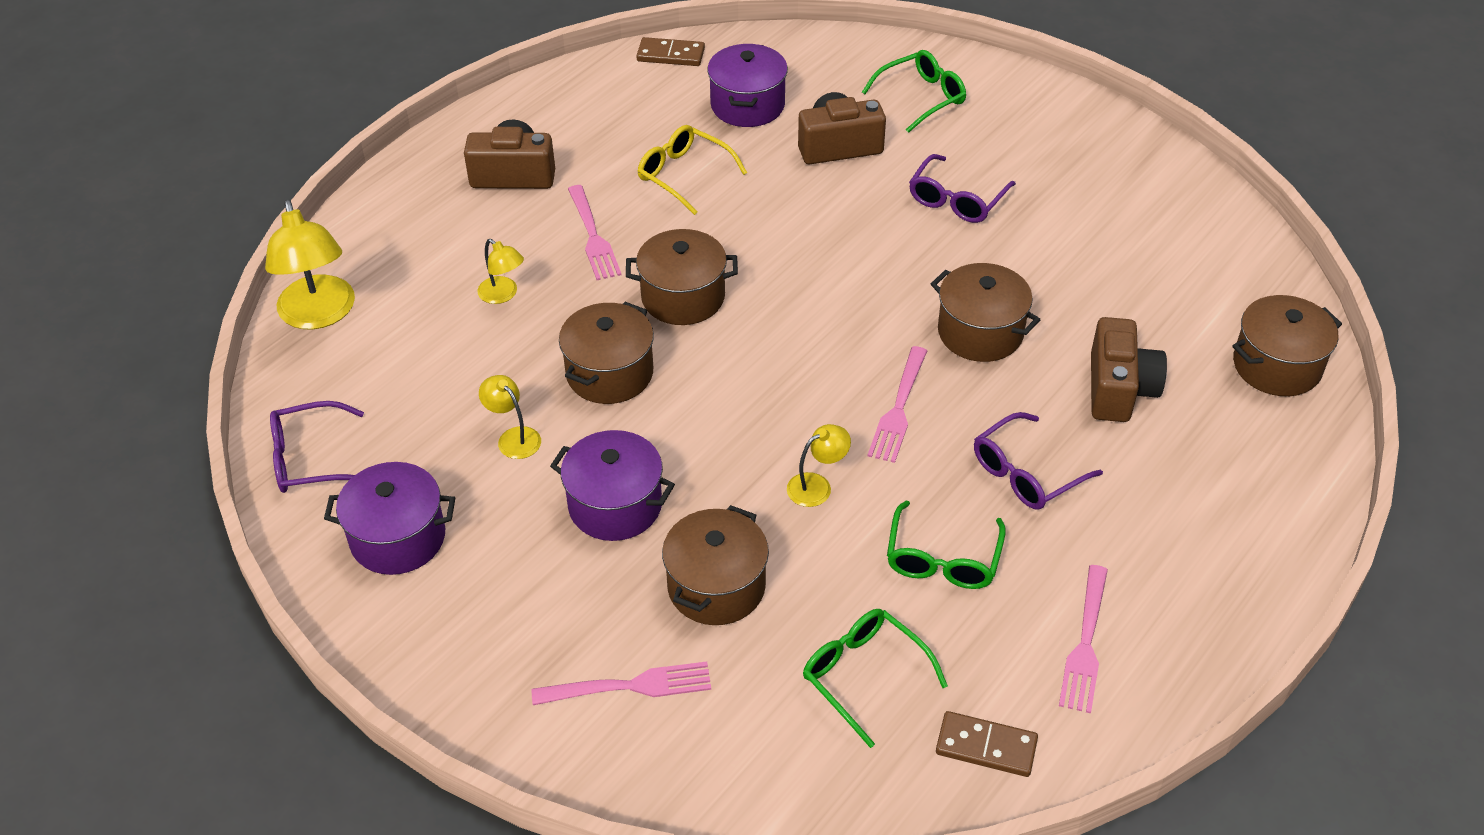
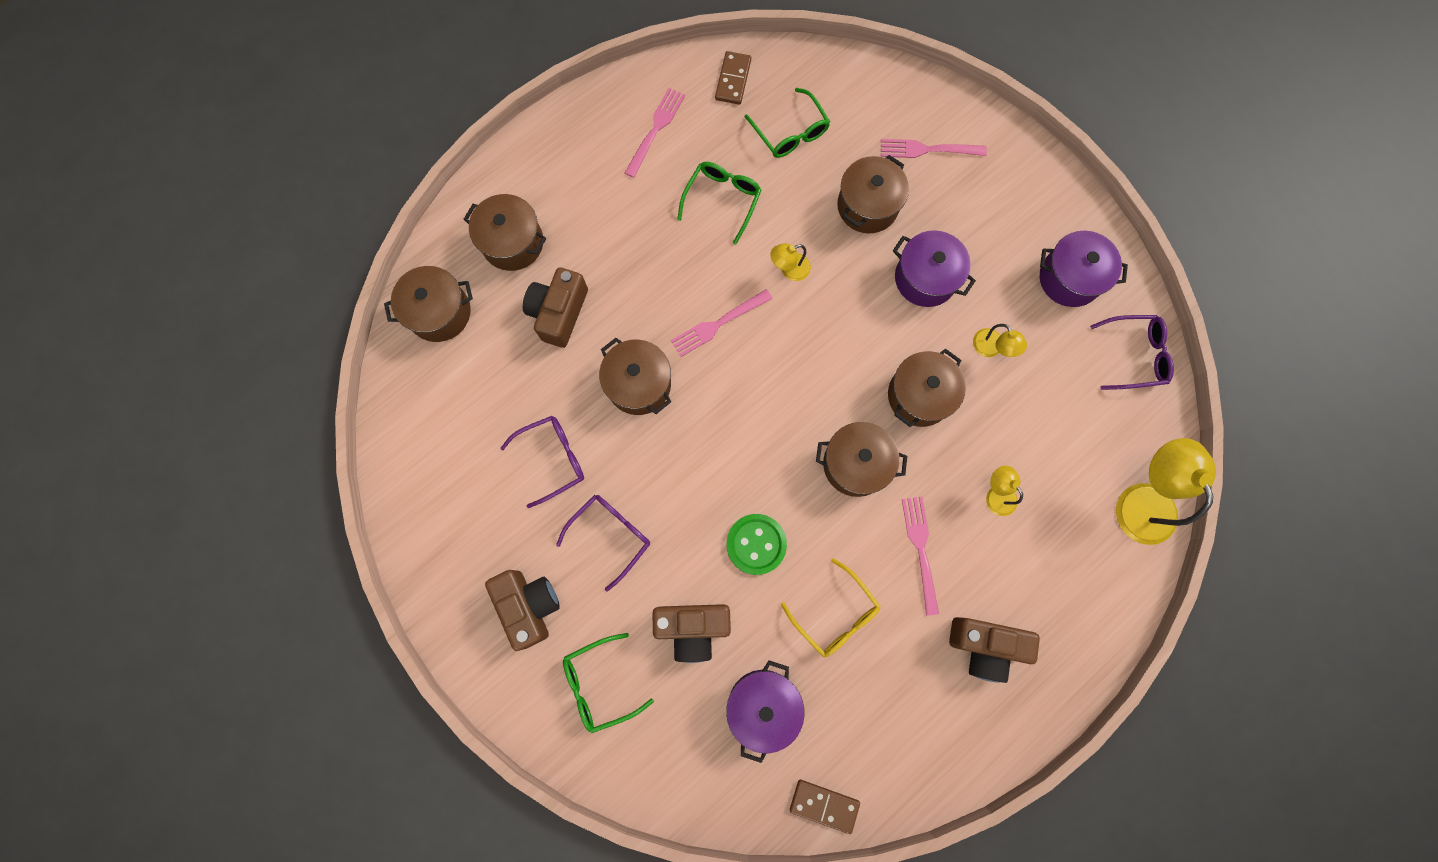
camera: 170 degrees left, 30 degrees up
pink fork [868,346,927,463] -> pink fork turned 150 degrees counterclockwise [671,289,772,357]
brown domino [936,711,1038,777] -> brown domino turned 75 degrees clockwise [715,51,751,105]
purple glasses [974,412,1103,510] -> purple glasses moved to [500,416,584,508]
none -> brown pot [464,194,546,271]
none -> brown camera [485,570,560,651]
none -> green button [726,514,787,575]

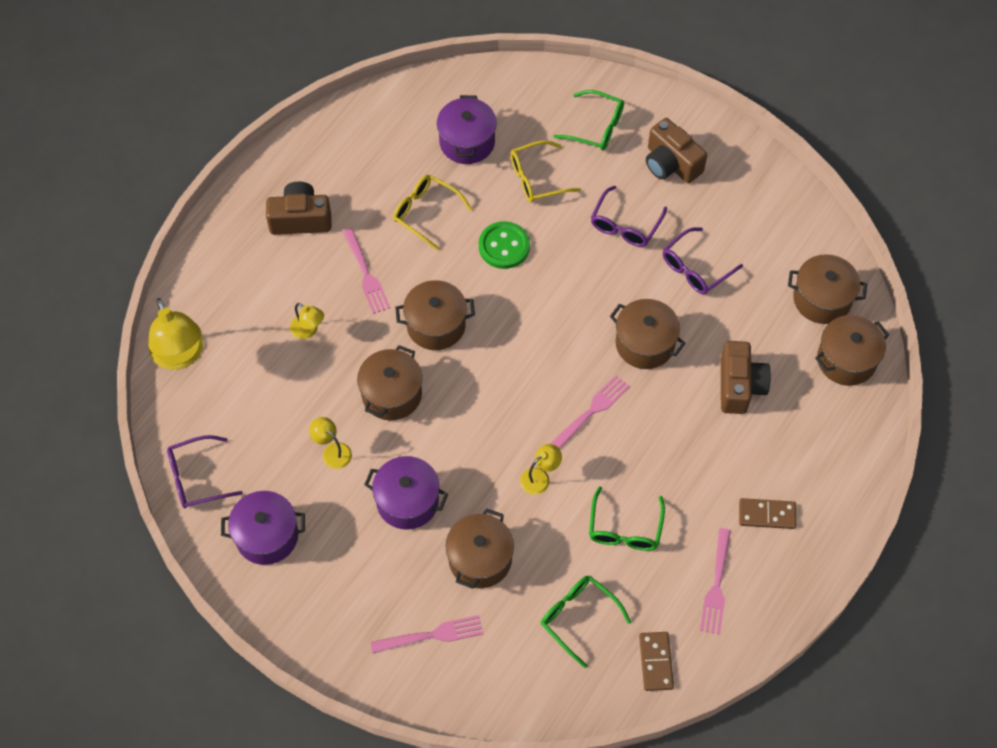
camera: 165 degrees right, 15 degrees down
brown pot [464,194,546,271] -> brown pot moved to [788,254,867,324]
green glasses [563,633,654,733] -> green glasses turned 60 degrees clockwise [553,90,624,151]
brown camera [653,604,731,663] -> yellow glasses [510,140,581,202]
brown domino [790,780,860,834] -> brown domino moved to [739,498,796,529]

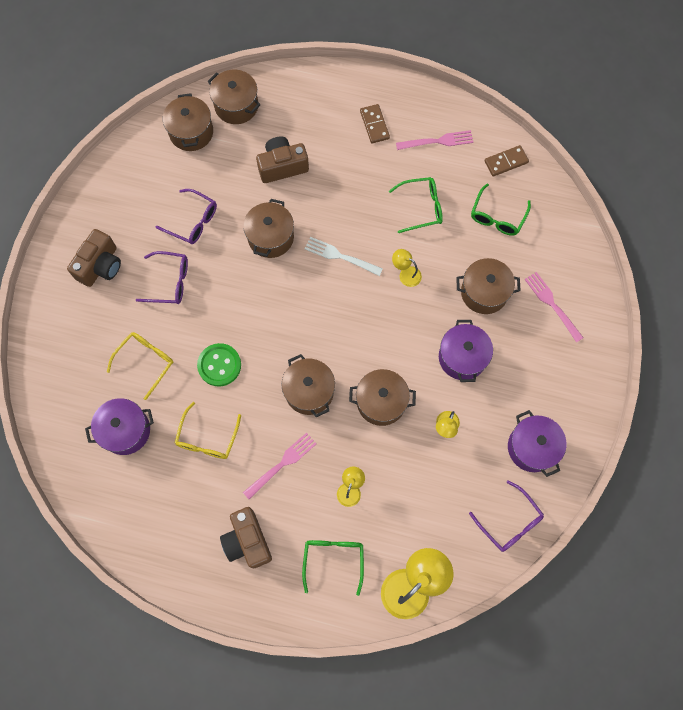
camera: 110 degrees left, 10 degrees up
yellow glasses [510,140,581,202] -> yellow glasses turned 105 degrees counterclockwise [107,332,174,400]
pink fork [550,375,630,449] -> white fork [305,237,383,276]
green glasses [553,90,624,151] -> green glasses moved to [302,540,364,596]

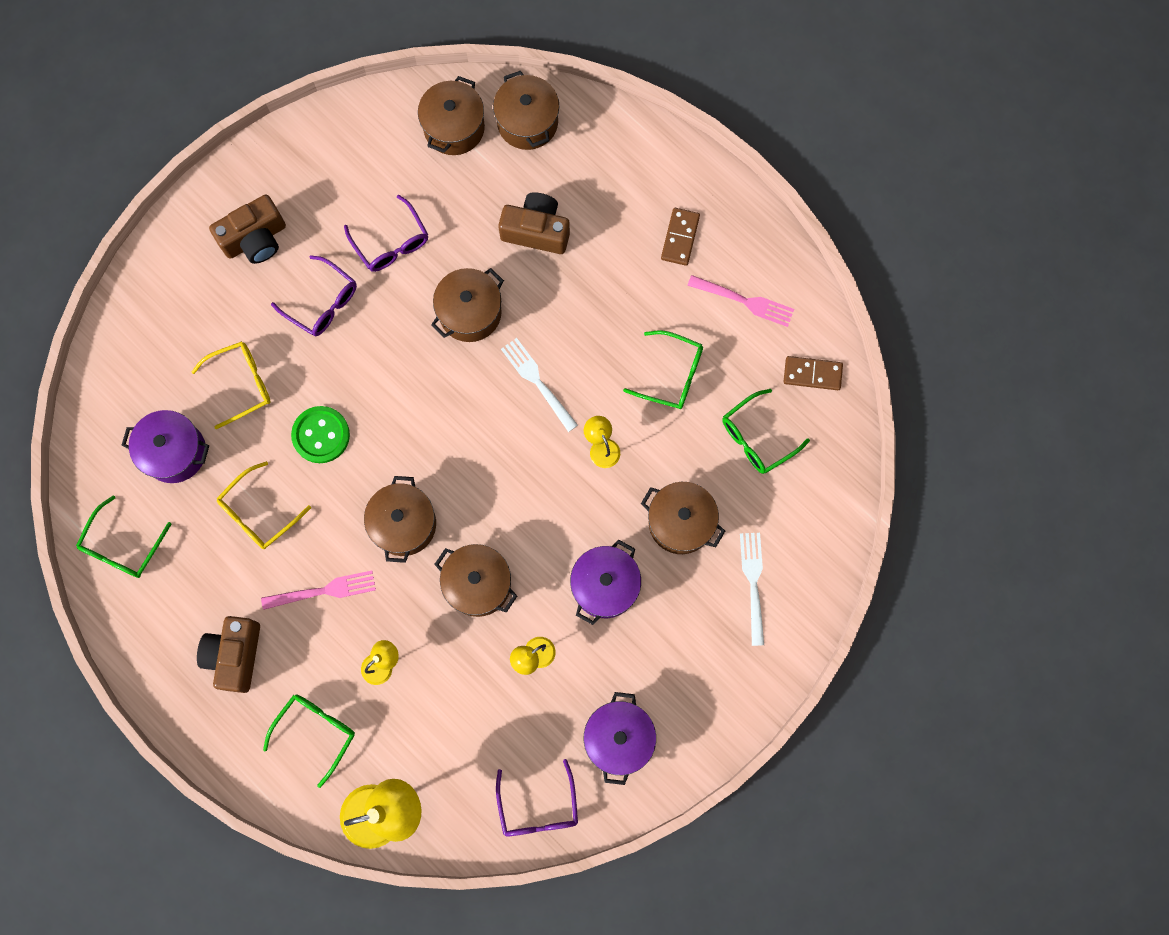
camera: 30 degrees right, 5 degrees up
pink fork [524,272,583,343] -> white fork [740,533,764,646]
none -> green glasses [76,495,171,578]

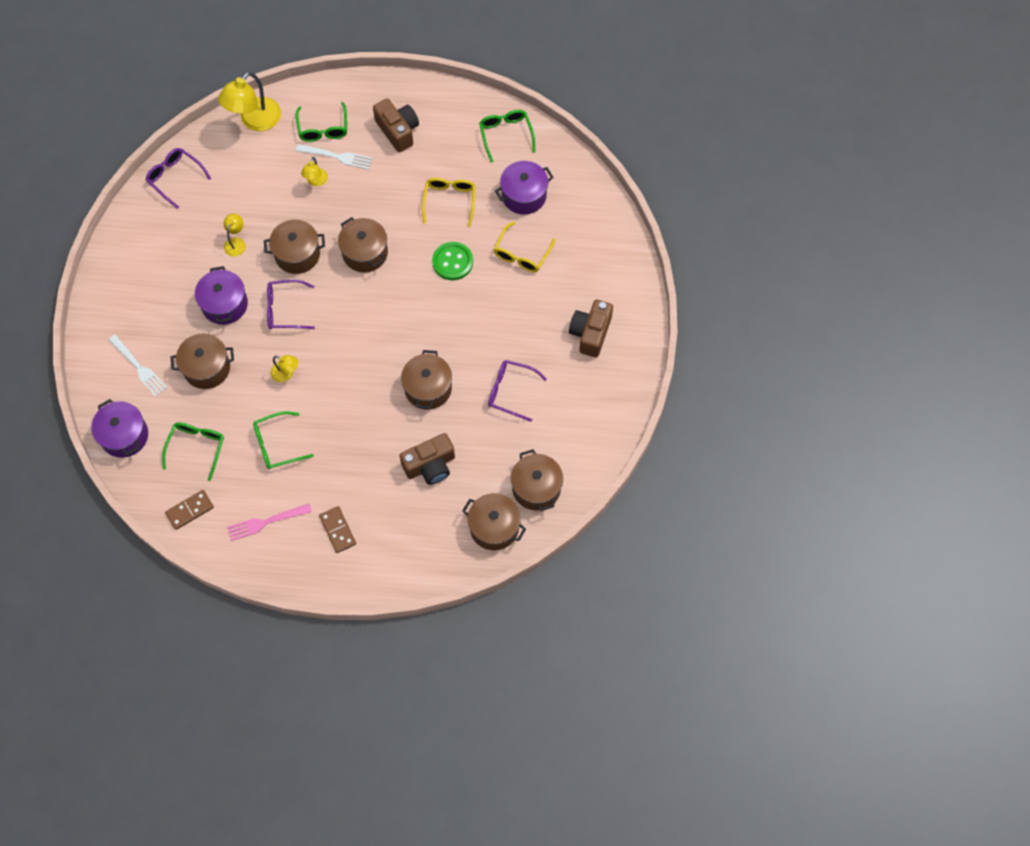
camera: 140 degrees right, 10 degrees down
pink fork [261,571,376,610] -> none
purple glasses [271,255,357,336] -> purple glasses moved to [267,280,315,329]
white fork [501,338,578,432] -> white fork moved to [296,144,372,170]
purple pot [584,692,656,785] -> purple pot moved to [91,399,148,458]

